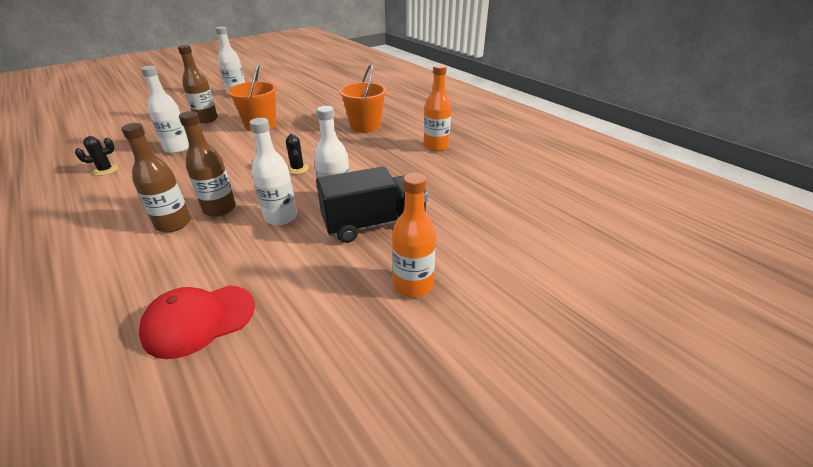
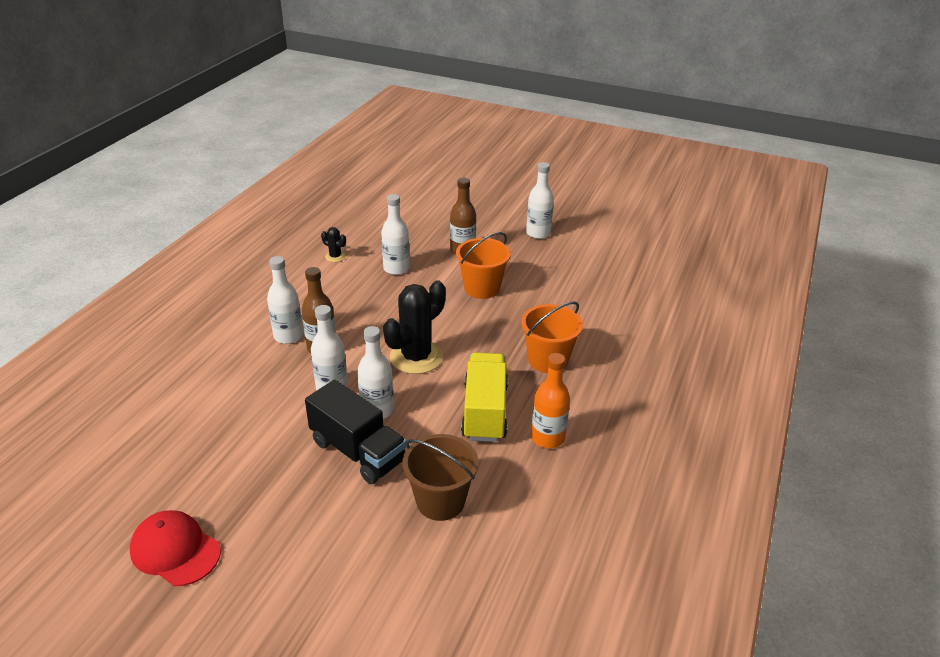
camera: 60 degrees right, 0 degrees up
brown bottle [121,123,191,232] -> white bottle [267,256,303,344]
red cap [139,285,255,359] -> red cap moved to [130,510,221,586]
black cactus [286,134,309,174] -> black cactus [383,280,446,374], size x2.17
orange bottle [392,173,436,297] -> none
none -> brown bucket [402,434,478,521]
none -> yellow truck [461,352,508,442]

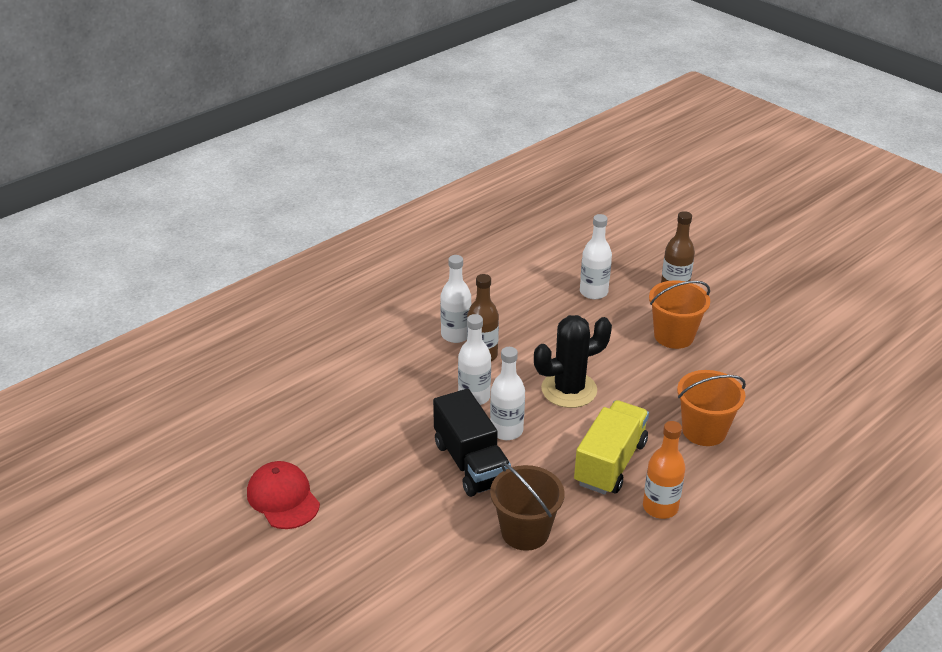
camera: 25 degrees right, 0 degrees up
black cactus [321,227,346,262] -> none
white bottle [526,162,554,239] -> none

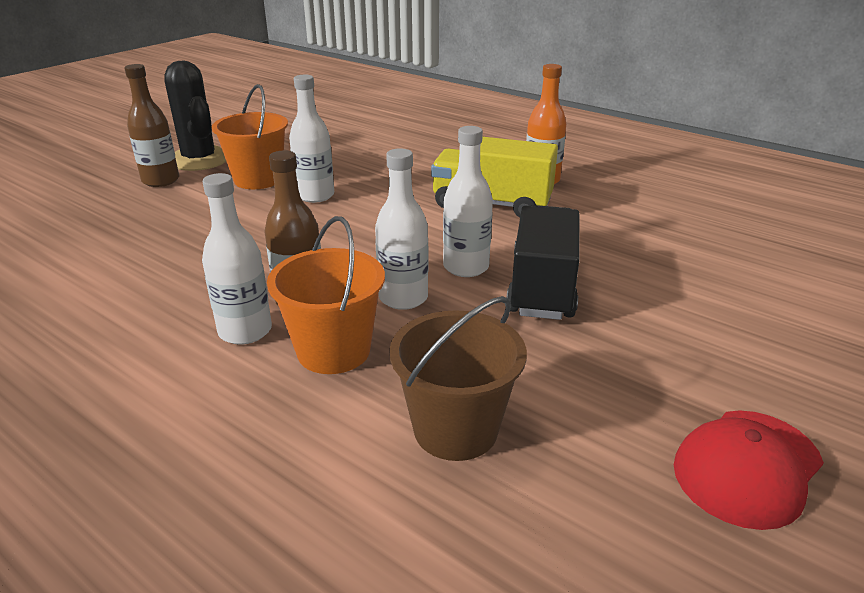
camera: 100 degrees left, 5 degrees down
black truck [433,389,511,497] -> black truck turned 45 degrees counterclockwise [506,205,580,320]
brown bucket [490,462,564,551] -> brown bucket moved to [389,296,527,461]
black cactus [534,315,612,408] -> black cactus moved to [164,61,226,171]
white bottle [580,214,612,299] -> white bottle moved to [289,75,334,203]
orange bucket [677,370,746,446] -> orange bucket moved to [267,216,385,374]

